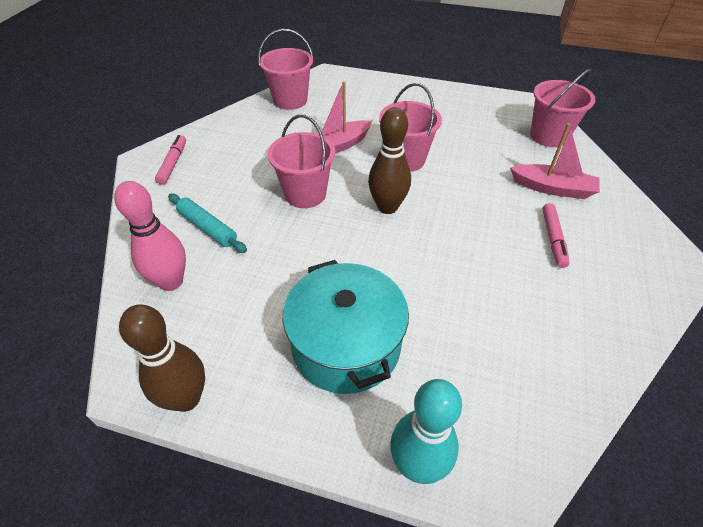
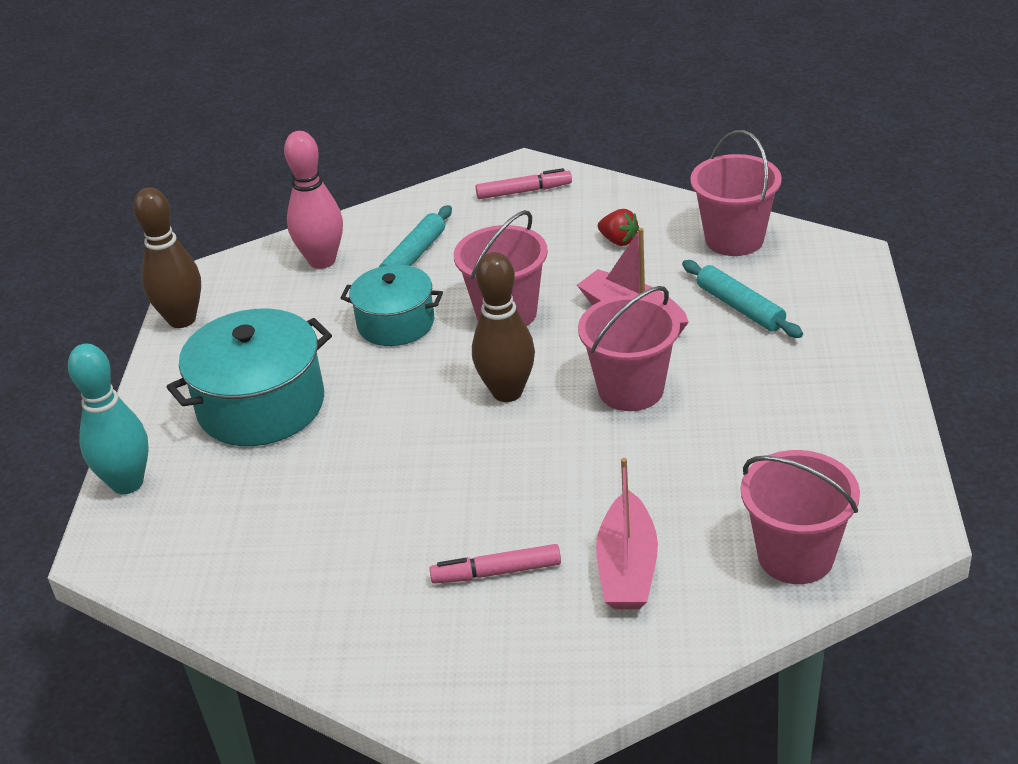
camera: 80 degrees right, 10 degrees down
none -> turquoise pot [341,265,443,346]
none -> red strawberry [598,209,639,246]
none -> turquoise rolling pin [682,260,803,338]

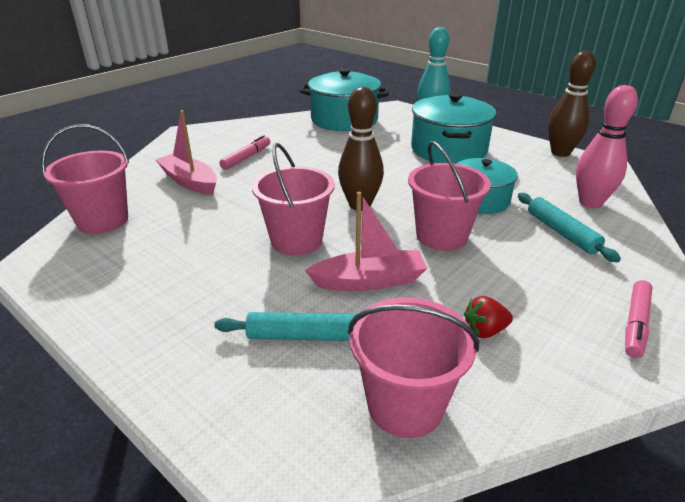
camera: 125 degrees right, 5 degrees down
none -> turquoise pot [300,68,389,131]

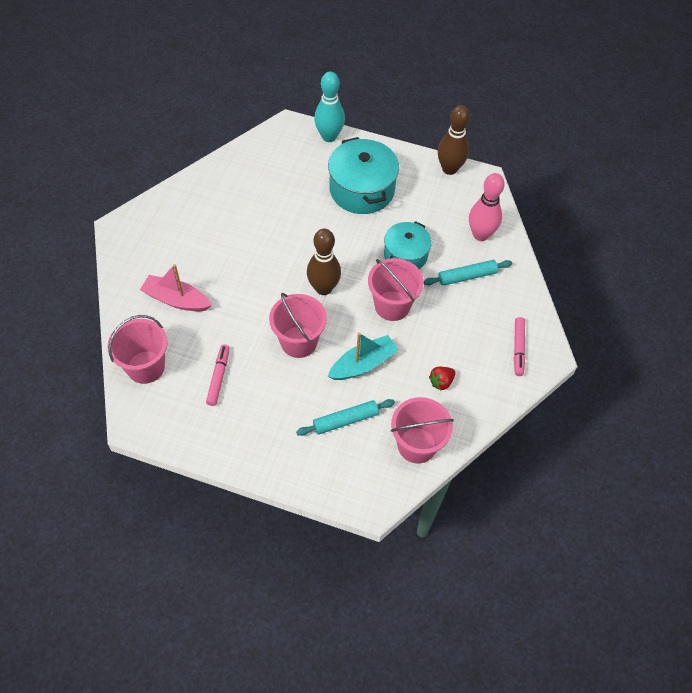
camera: 25 degrees left, 25 degrees up
pink marker [220,135,270,170] -> pink marker moved to [206,344,230,406]
turquoise pot [300,68,389,131] -> none
pink boat [305,192,427,291] -> turquoise boat [328,333,399,380]
turquoise rolling pin [518,193,621,262] -> turquoise rolling pin turned 60 degrees counterclockwise [424,260,512,286]

